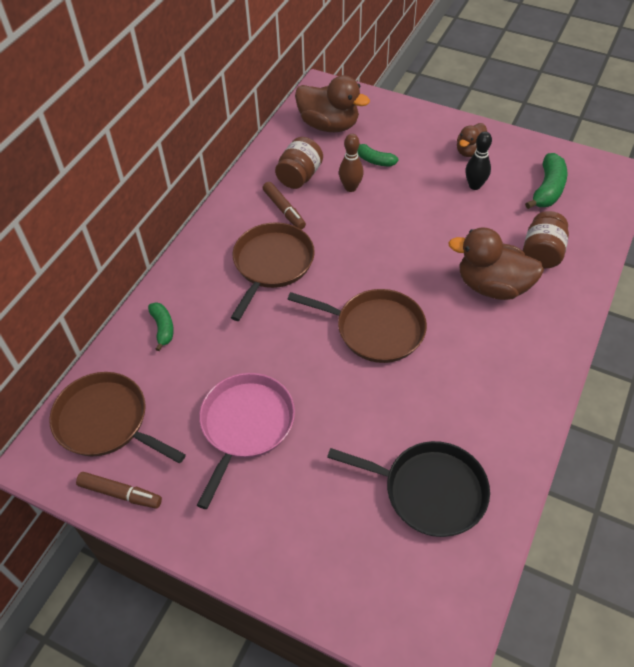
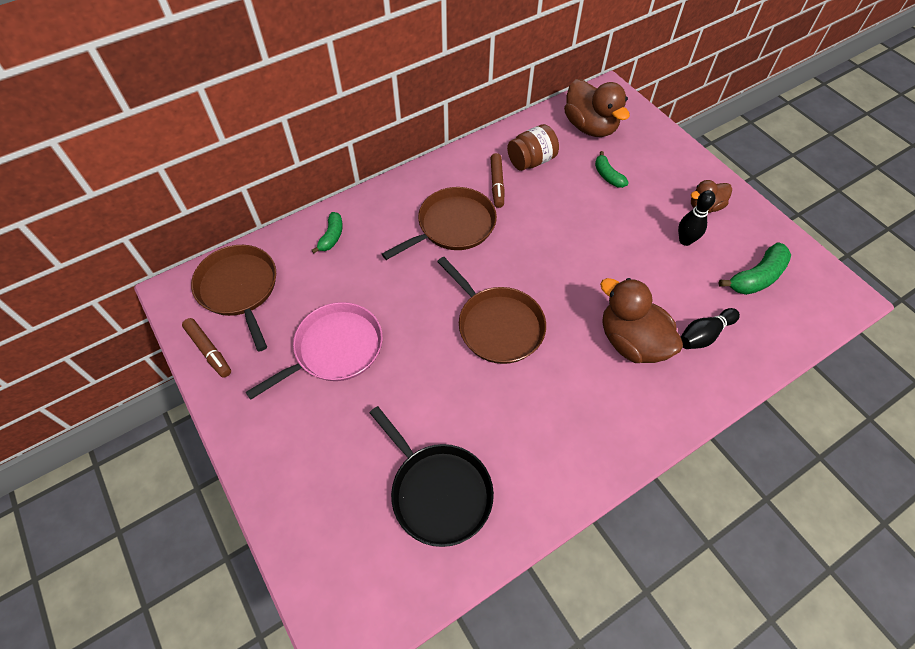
camera: 30 degrees right, 5 degrees up
brown bowling pin [339,134,364,192] -> none
brown jar [523,211,569,268] -> black bowling pin [681,308,740,349]

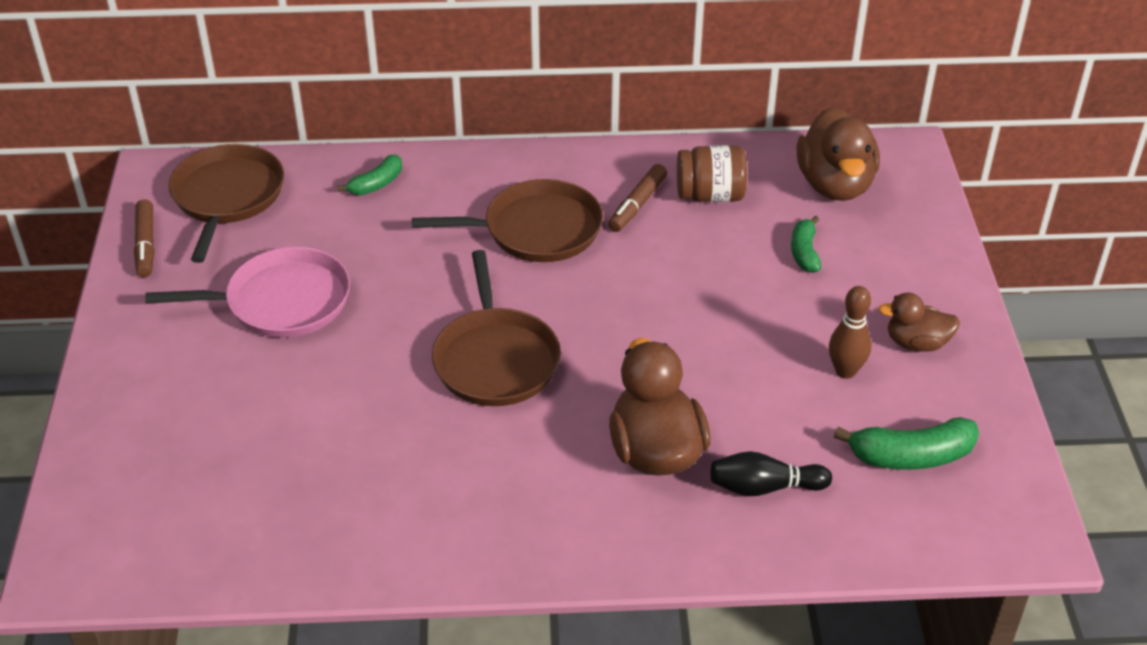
camera: 30 degrees right, 15 degrees down
black pan [369,406,494,547] -> none
black bowling pin [678,190,715,246] -> brown bowling pin [829,286,871,379]

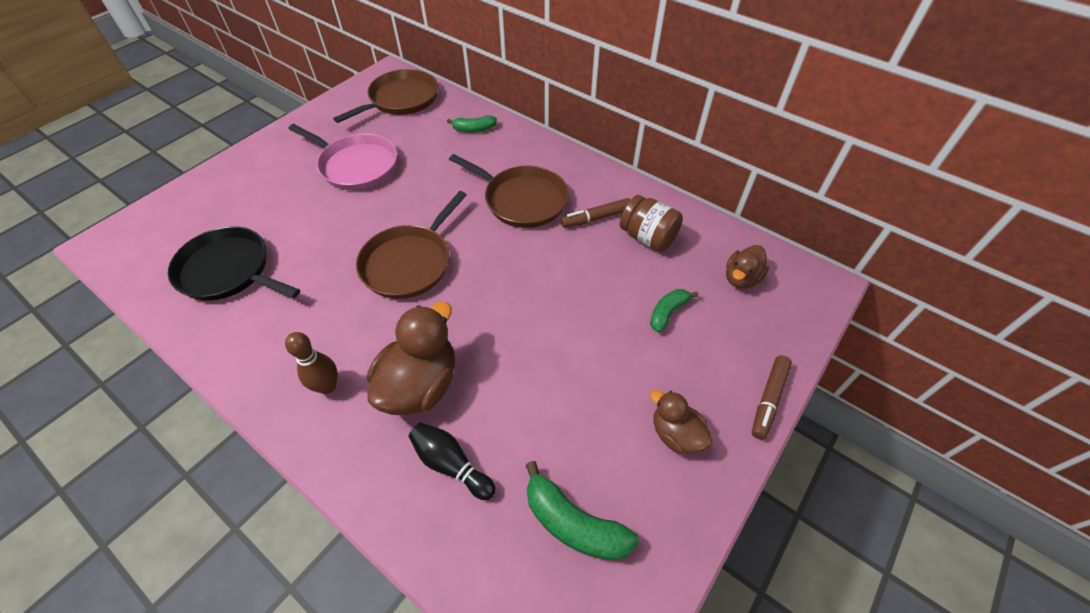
camera: 40 degrees right, 10 degrees up
brown marker [134,199,154,277] -> brown marker moved to [751,355,792,440]
brown duck [797,107,880,201] -> brown duck [726,245,769,289], size x0.58
brown bowling pin [829,286,871,379] -> brown bowling pin moved to [285,332,338,394]
none -> black pan [168,226,300,301]

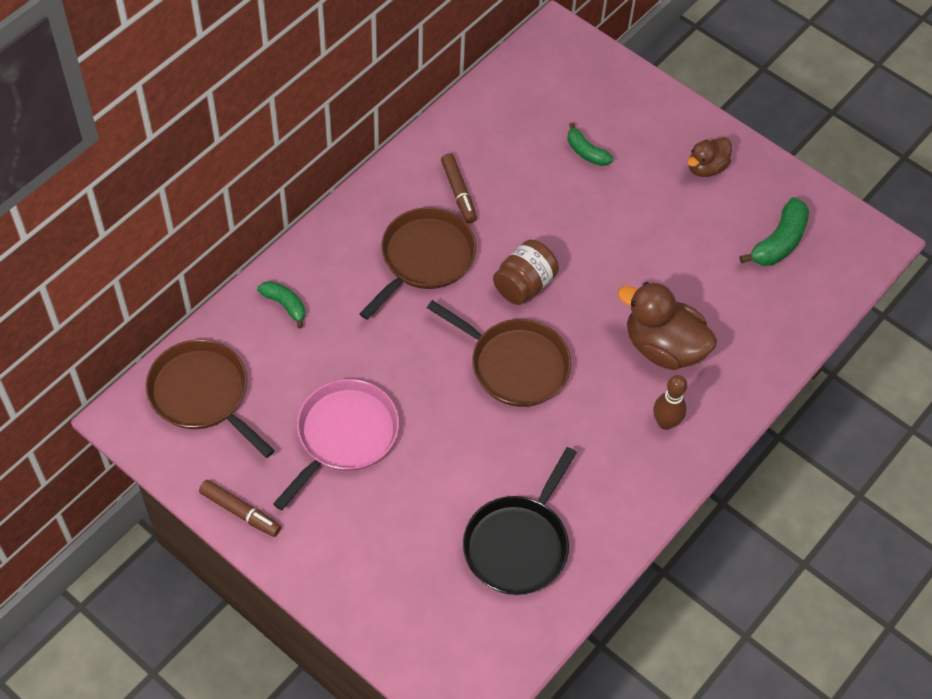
camera: 90 degrees left, 5 degrees up
black bowling pin [408,422,496,500] -> none
green banana [447,115,497,132] -> green banana turned 45 degrees counterclockwise [257,281,305,328]
brown jar [620,195,683,252] -> brown jar moved to [493,240,559,305]
brown duck [726,245,769,289] -> none
brown marker [751,355,792,440] -> brown marker moved to [199,480,281,537]

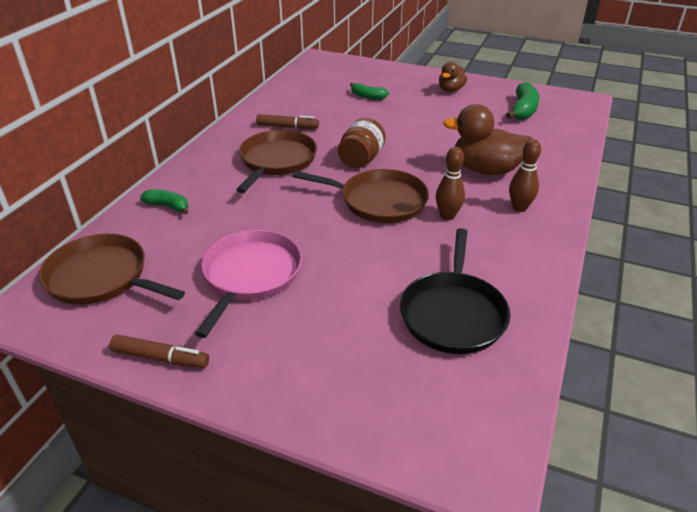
camera: 15 degrees left, 20 degrees down
brown marker [441,153,477,223] -> brown marker turned 45 degrees counterclockwise [256,114,319,129]
none -> brown bowling pin [436,147,465,220]

